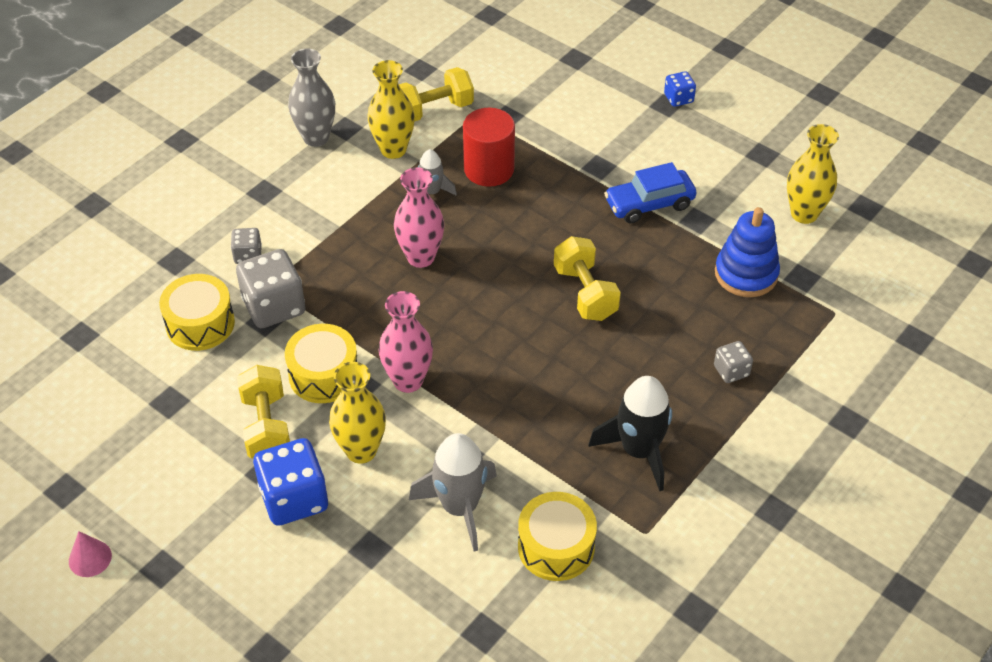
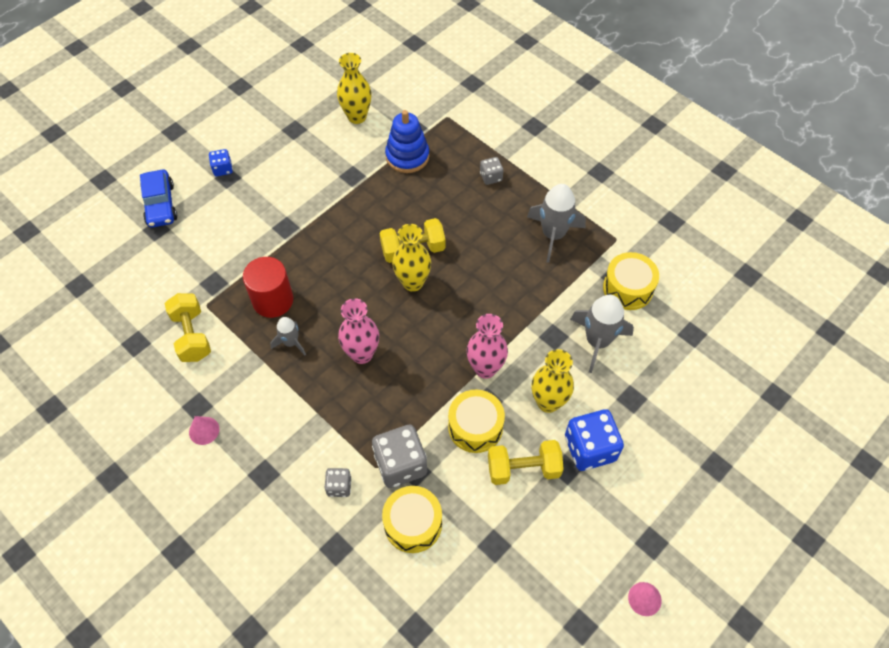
camera: 85 degrees left, 10 degrees up
grey vase [288,48,335,147] -> pink cone [189,416,219,445]
yellow vase [367,60,415,159] -> yellow vase moved to [392,224,431,292]
black rocket [588,376,672,491] -> grey rocket [527,184,586,263]
blue car [604,162,697,223] -> blue car moved to [140,170,177,228]

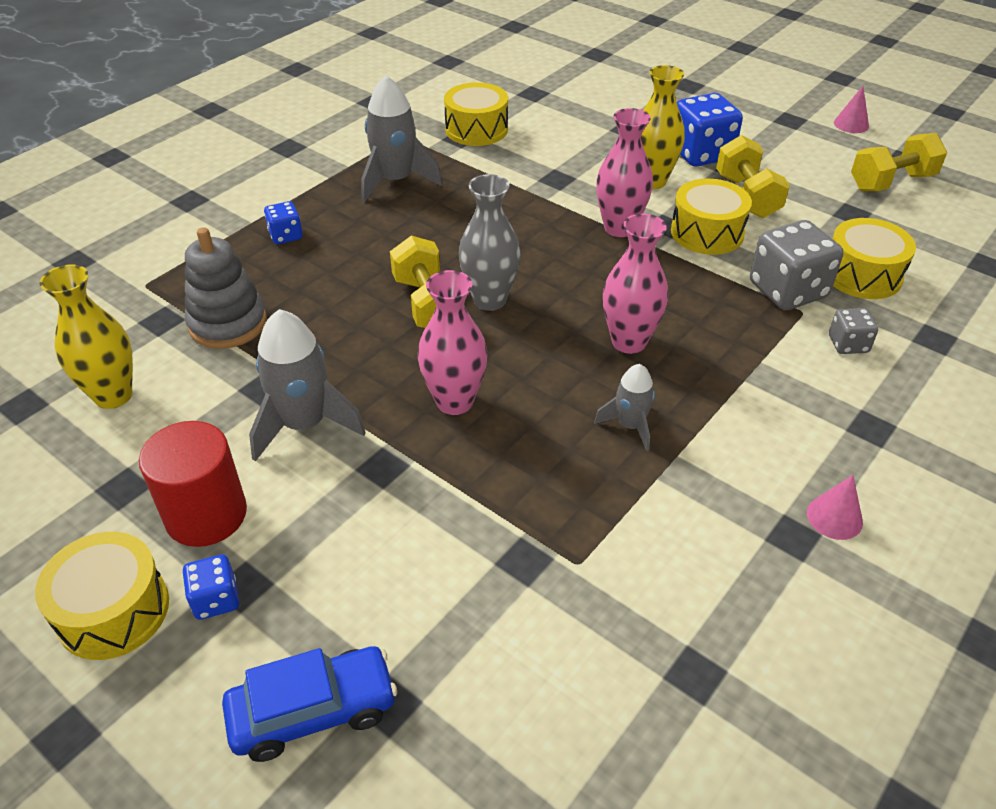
camera: 95 degrees left, 15 degrees down
yellow dumbbell [164,293,211,362] -> yellow dumbbell moved to [851,133,947,191]
red cylinder [243,257,293,318] -> red cylinder moved to [139,421,247,547]
blue stacking toy [385,110,429,173] -> grey stacking toy [185,227,267,349]
yellow vase [392,224,431,292] -> grey vase [459,174,521,311]
grey dice [480,157,503,185] -> blue dice [264,201,303,244]
grey rocket [570,295,634,373] -> grey rocket moved to [249,309,366,462]
none -> yellow drum [35,532,169,660]
none -> pink vase [418,270,488,415]

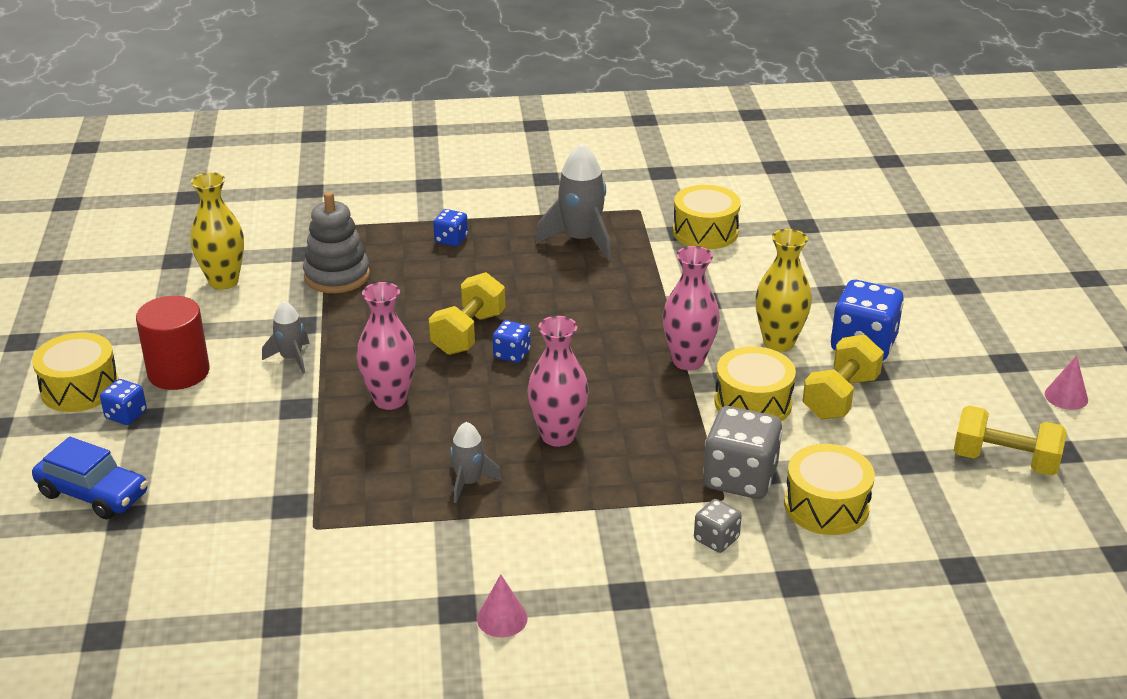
camera: 45 degrees right, 10 degrees down
grey rocket [249,309,366,462] -> grey rocket [262,301,310,374], size x0.57
grey vase [459,174,521,311] -> blue dice [493,320,531,363]

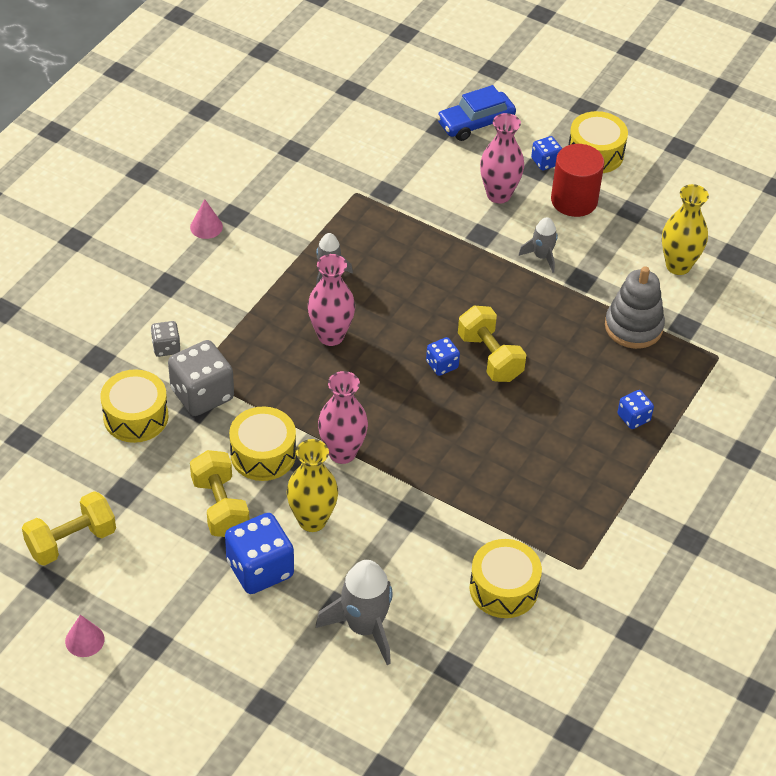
camera: 125 degrees right, 15 degrees up
pink vase [357,282,416,410] -> pink vase moved to [480,113,524,204]
grey rocket [535,144,611,261] -> grey rocket moved to [316,560,393,665]

